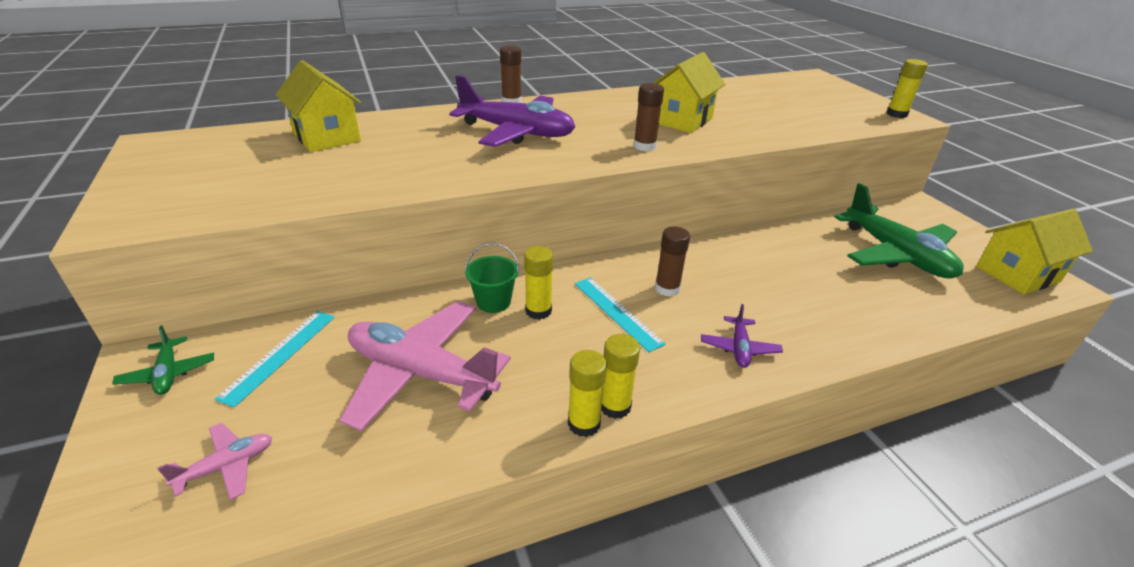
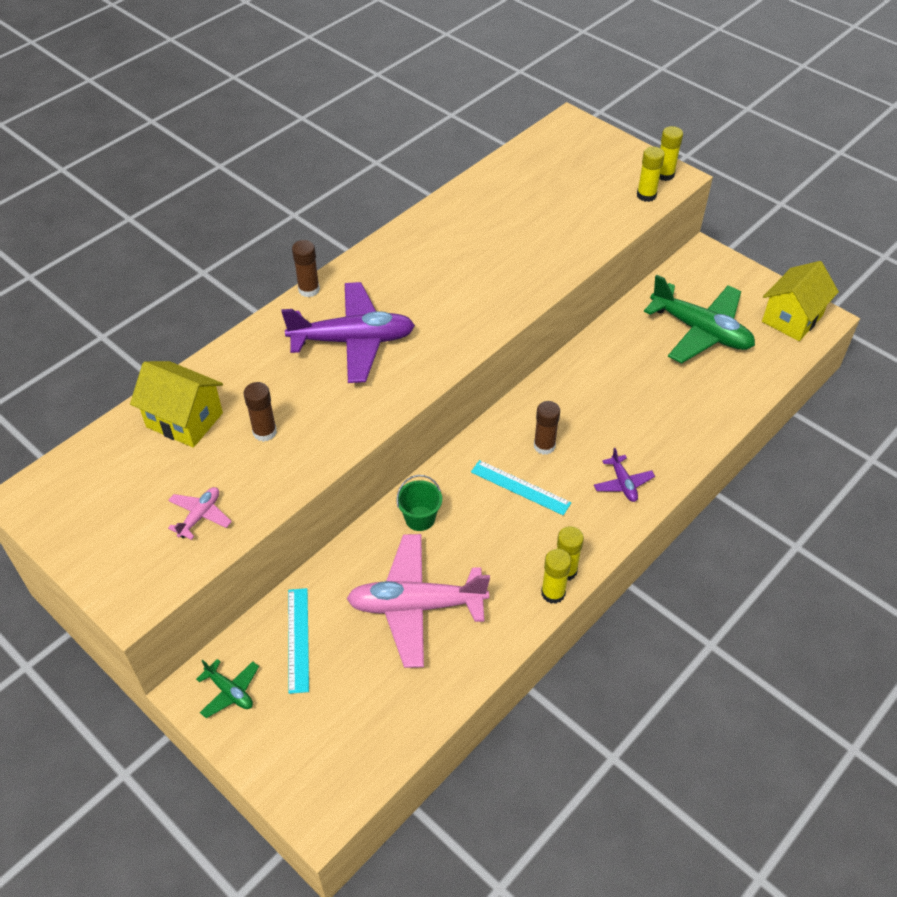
camera: 25 degrees left, 15 degrees up
pink plane [157,423,272,500] -> pink plane moved to [168,487,232,540]
yellow glue stick [524,246,553,320] -> yellow glue stick moved to [637,147,665,202]
brown glue stick [633,83,664,151] -> brown glue stick moved to [244,382,277,442]
yellow house [653,52,725,133] -> none

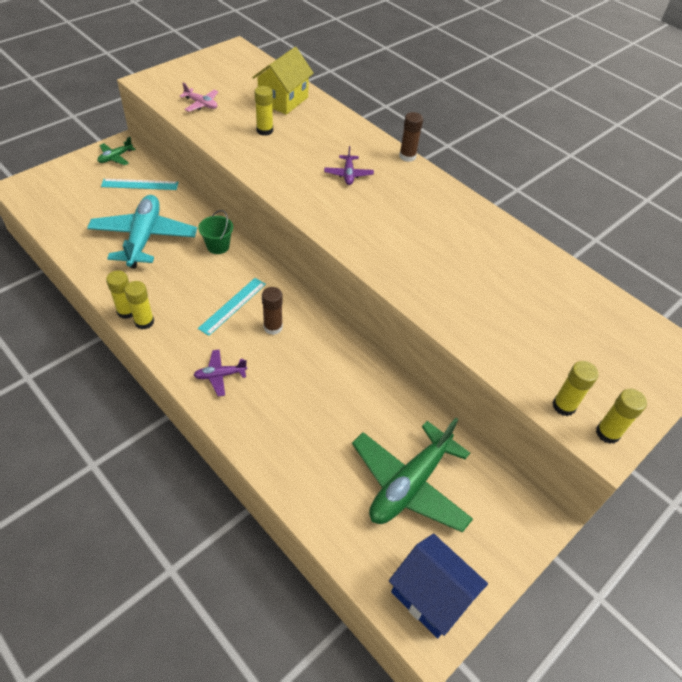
camera: 90 degrees right, 0 degrees up
brown glue stick [244,382,277,442] -> yellow glue stick [254,86,273,136]
purple plane [281,282,415,383] -> purple plane [324,146,374,185], size x0.45
pink plane [346,534,490,668] -> turquoise plane [87,195,197,269]
yellow house [762,261,839,341] -> blue house [389,534,488,638]

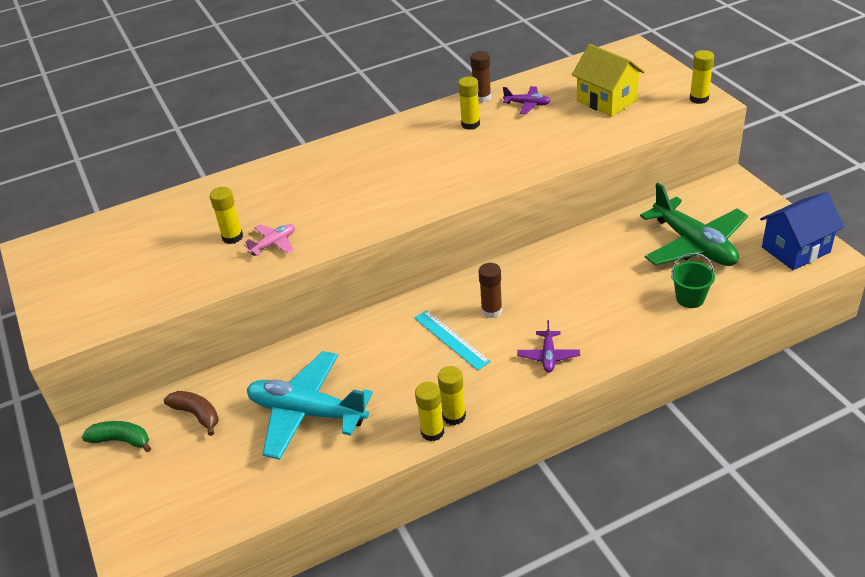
camera: 65 degrees left, 10 degrees down
green plane [97,137,136,166] -> green banana [82,421,151,452]
turquoise ruler [101,179,178,190] -> brown banana [164,391,219,436]
pink plane [179,83,218,112] -> pink plane moved to [244,224,295,256]
green bucket [198,210,233,254] -> green bucket moved to [671,253,715,308]
yellow house [252,47,314,115] -> yellow house moved to [572,44,645,117]
purple plane [324,146,374,185] -> purple plane moved to [503,86,550,114]
brown glue stick [399,112,423,162] -> brown glue stick moved to [470,51,491,103]
yellow glue stick [552,361,598,416] -> yellow glue stick moved to [458,76,480,130]

